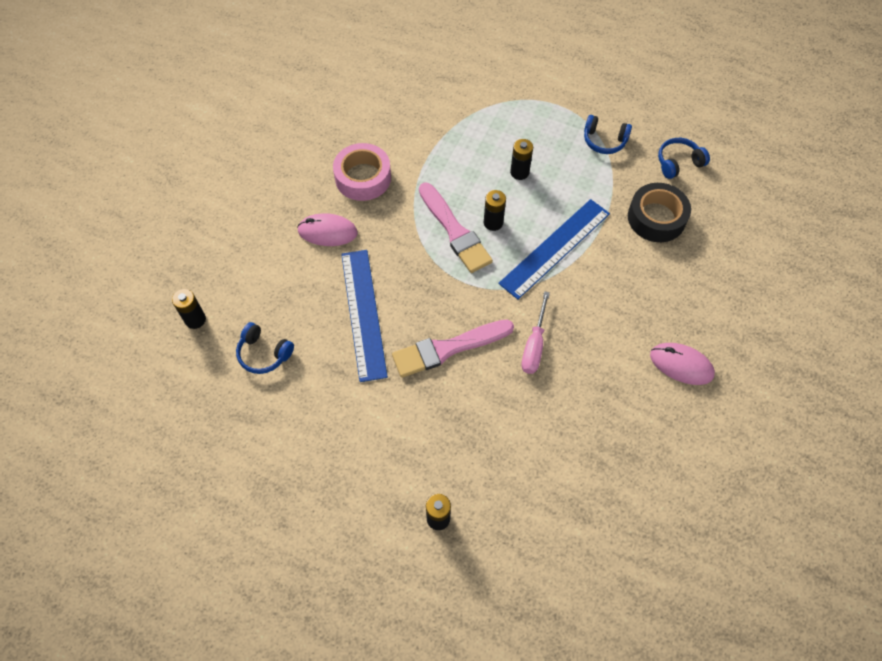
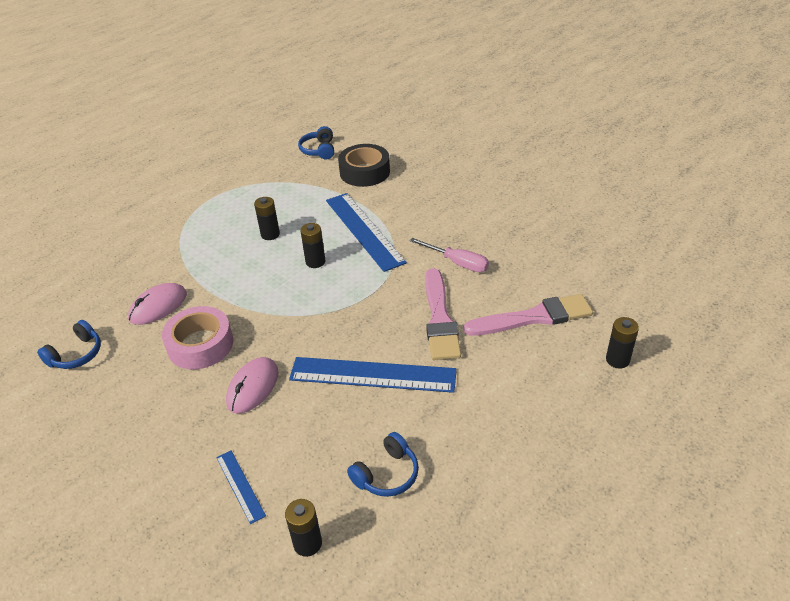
camera: 70 degrees left, 20 degrees down
pink brush [419,182,493,273] -> pink brush moved to [464,294,593,336]
blue headphones [584,115,632,154] -> blue headphones moved to [37,320,101,369]
pink mouse [650,343,715,385] -> pink mouse moved to [128,283,187,325]
none -> blue ruler [216,451,266,524]

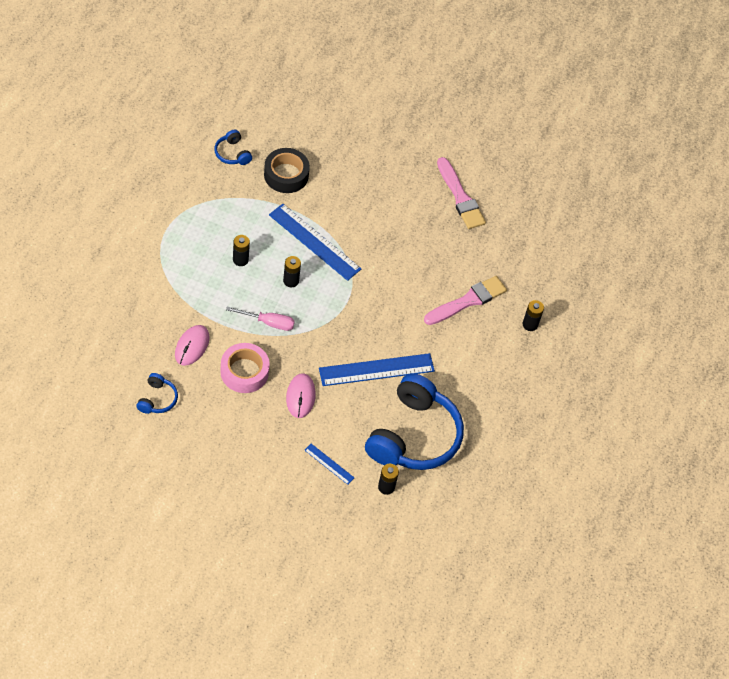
camera: 30 degrees left, 15 degrees up
blue headphones [347,432,419,497] -> blue headphones [365,373,464,470], size x2.34
pink screwdriver [410,238,489,272] -> pink screwdriver moved to [226,307,295,331]
pink brush [425,268,461,360] -> pink brush moved to [437,157,486,229]

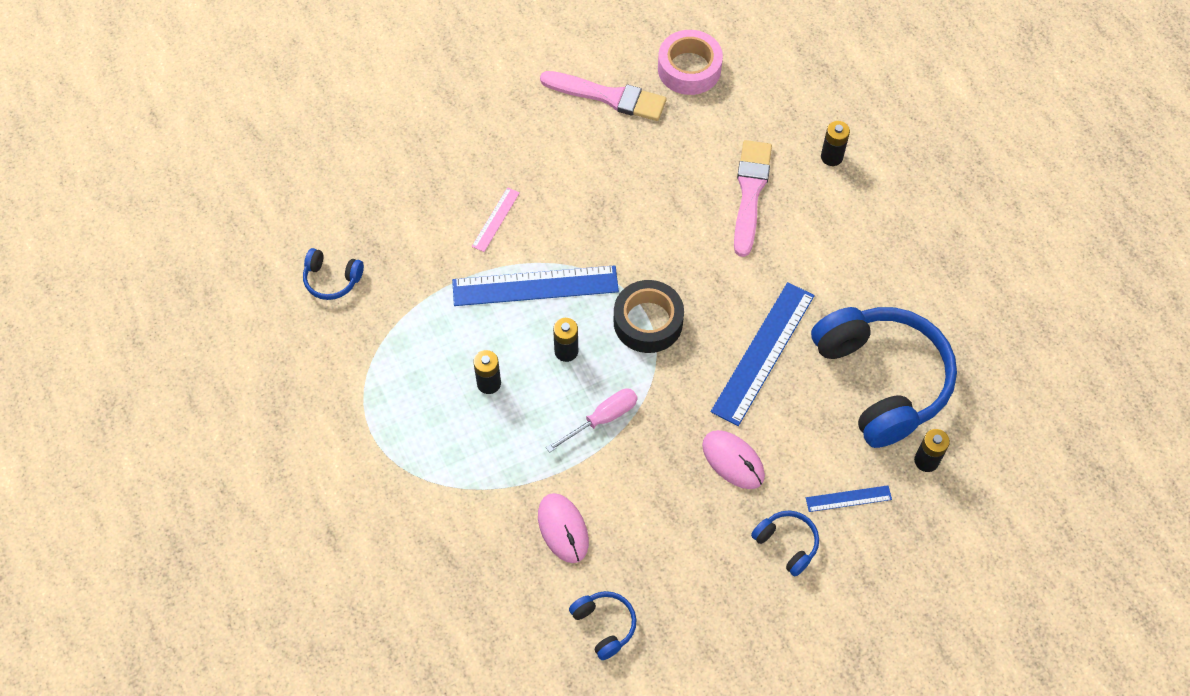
camera: 40 degrees left, 5 degrees up
pink tape [220,343,270,393] -> pink tape moved to [658,30,723,95]
black tape [264,148,310,193] -> black tape moved to [614,280,684,353]
none -> pink ruler [472,187,520,252]
none -> blue headphones [751,510,819,577]

